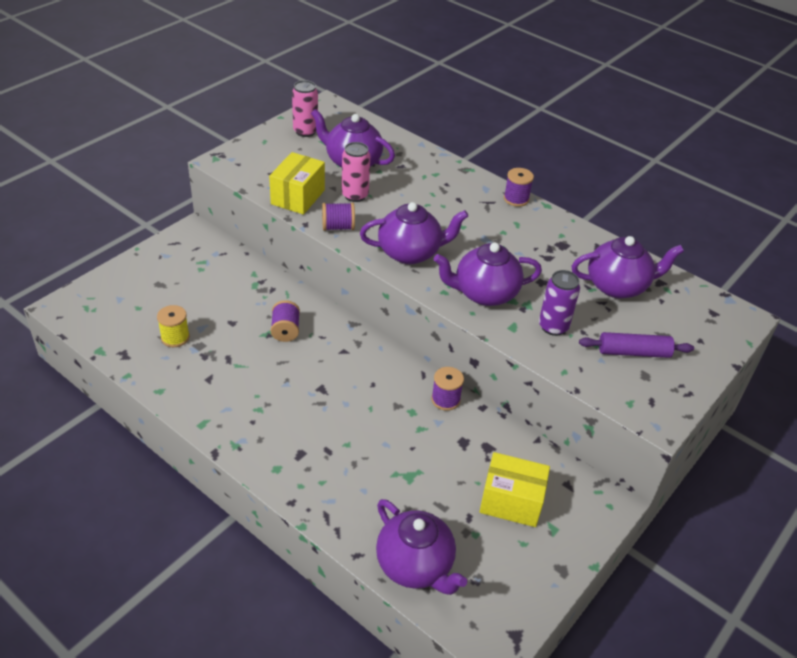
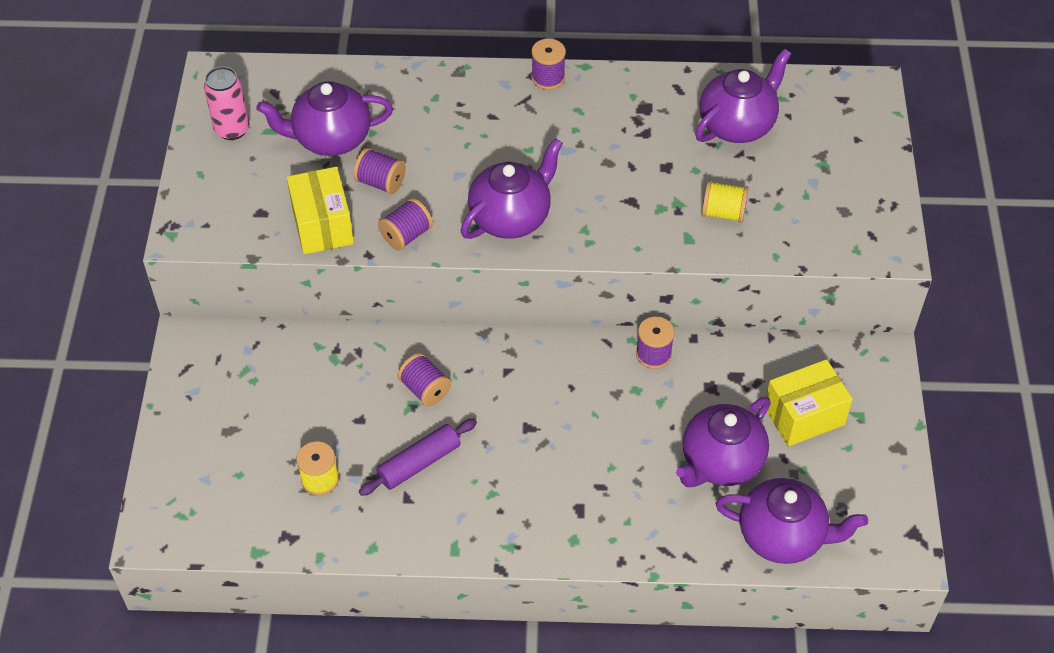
camera: 35 degrees left, 10 degrees up
pink can [342,142,370,202] -> purple spool [353,148,406,194]
purple teapot [434,243,542,306] -> purple teapot moved to [676,397,771,487]
purple can [539,270,580,336] -> yellow spool [702,181,749,223]
purple rolling pin [579,332,694,358] -> purple rolling pin moved to [359,419,477,496]

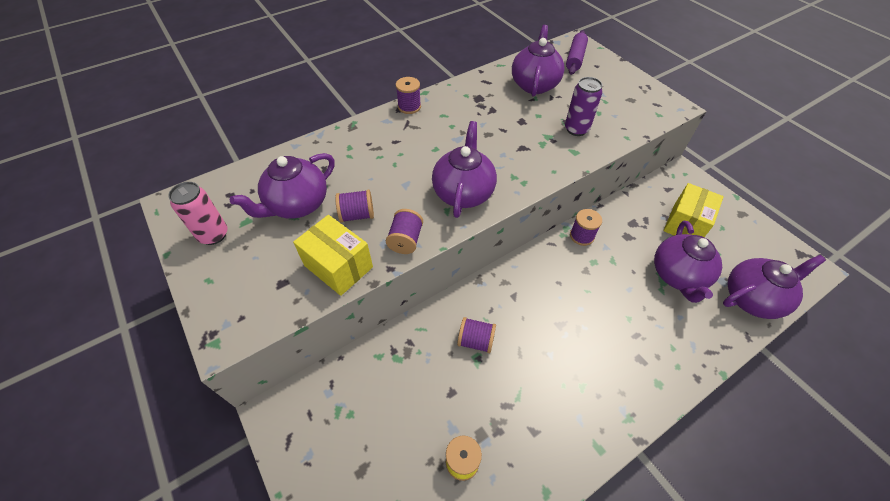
camera: 35 degrees left, 0 degrees up
purple rolling pin [359,419,477,496] -> purple rolling pin moved to [566,30,588,75]
yellow spool [702,181,749,223] -> purple can [565,77,603,136]

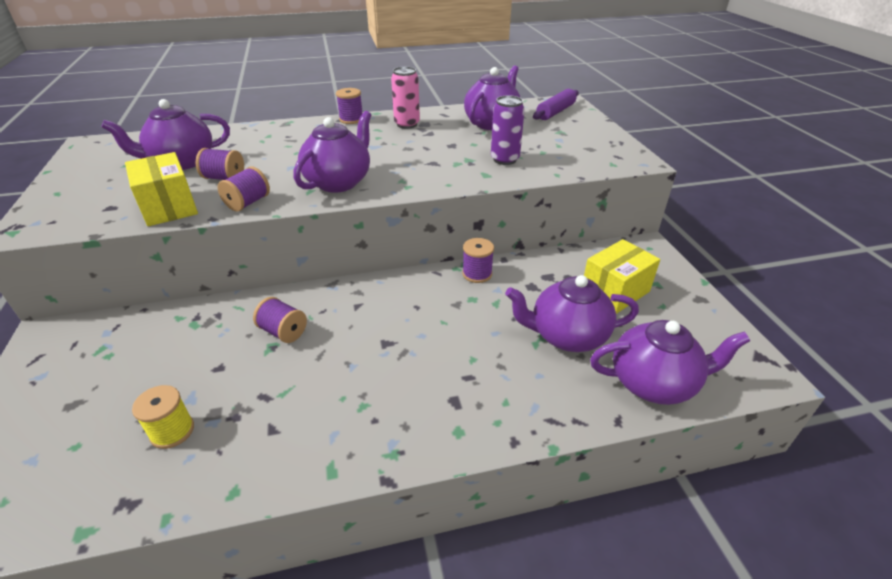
camera: 20 degrees right, 15 degrees down
pink can [168,182,227,245] -> pink can moved to [391,67,420,129]
purple teapot [654,221,722,303] -> purple teapot turned 60 degrees clockwise [505,275,639,352]

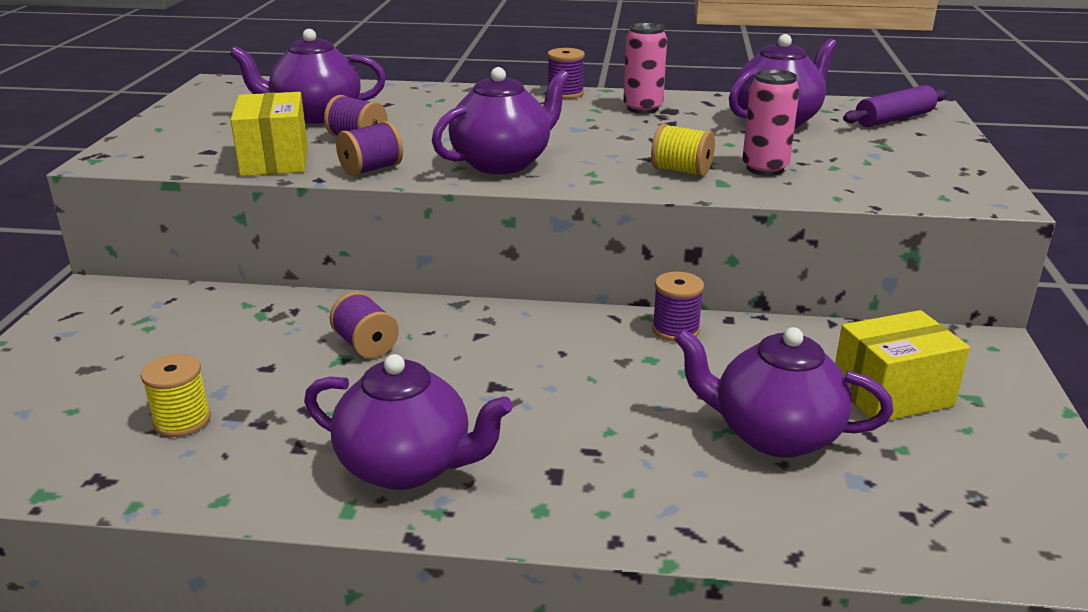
camera: 20 degrees right, 10 degrees down
purple can [491,95,525,165] -> pink can [742,69,800,176]
purple teapot [590,320,750,405] -> purple teapot moved to [304,354,513,490]
none -> yellow spool [651,124,715,177]

